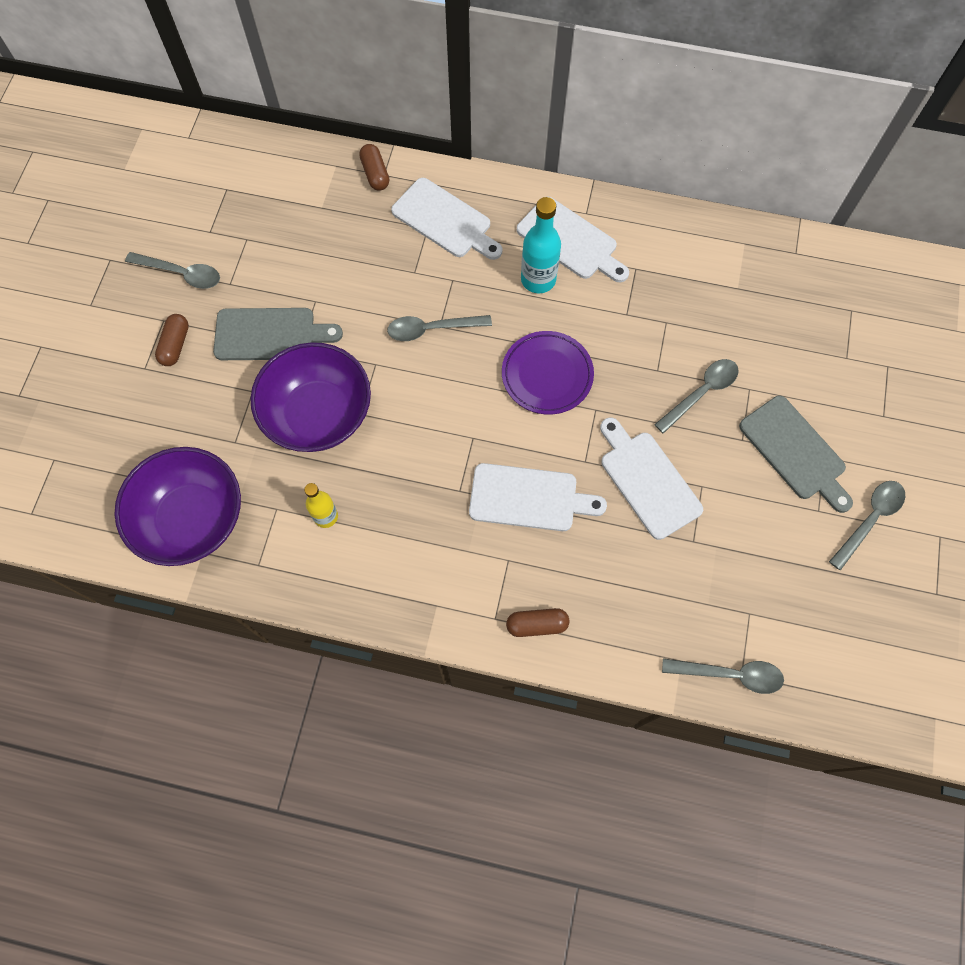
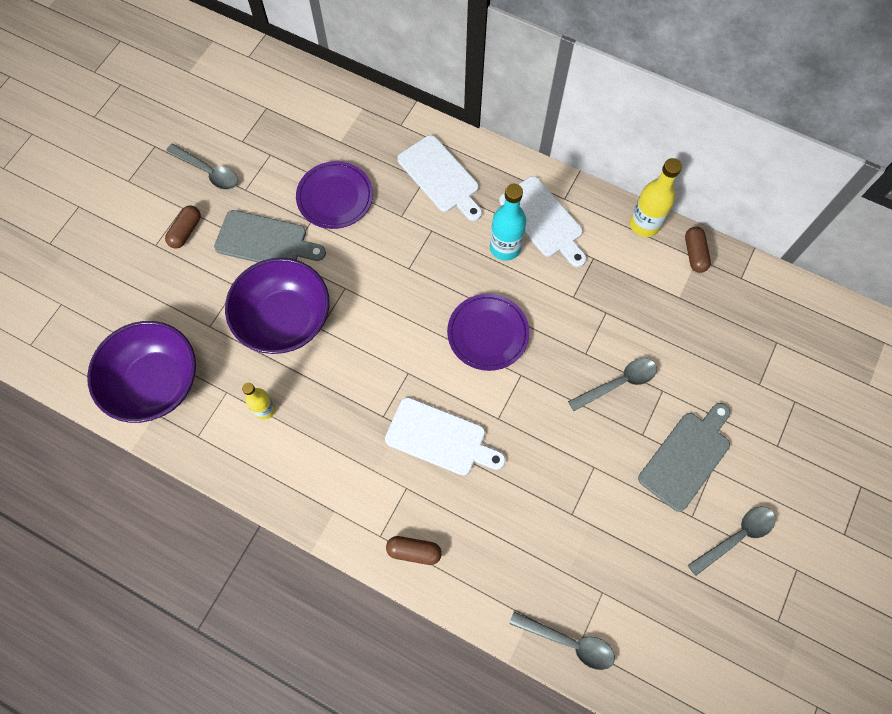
camera: 15 degrees right, 0 degrees up
brown capsule [359,144,389,191] -> brown capsule moved to [685,227,711,273]
grey spoon [387,315,492,341] -> none
white cutting board [600,417,703,540] -> none
grey cutting board [739,396,853,513] -> grey cutting board turned 120 degrees counterclockwise [638,403,730,512]
none -> purple plate [296,161,373,229]
none -> yellow bottle [630,158,682,237]

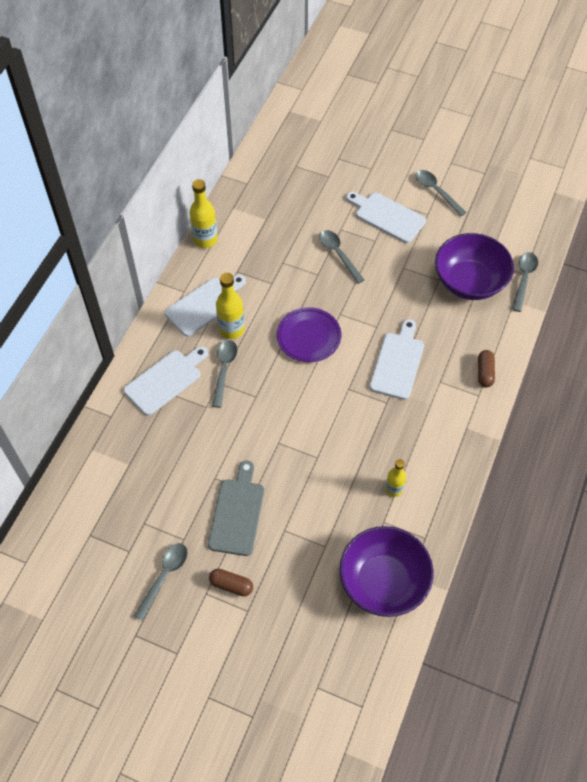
camera: 95 degrees left, 10 degrees down
purple bowl [225,258,330,354] -> purple bowl moved to [435,233,514,300]
purple plate [296,161,373,229] -> none
turquoise bottle [490,184,527,261] -> yellow bottle [216,273,245,339]
grey cutting board [638,403,730,512] -> white cutting board [346,192,426,243]
brown capsule [685,227,711,273] -> none
none -> grey spoon [212,340,238,408]

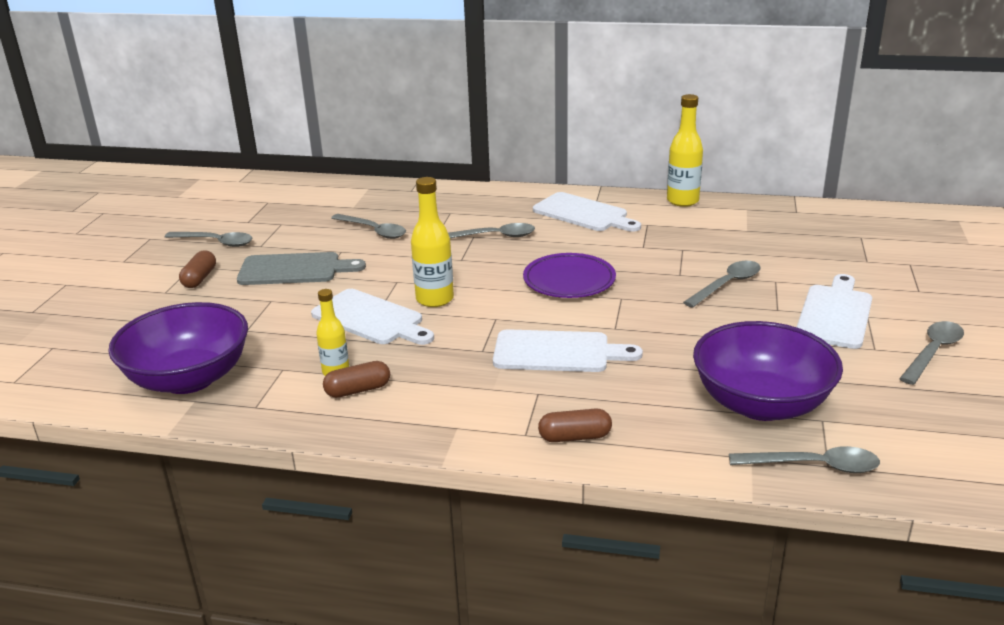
camera: 80 degrees right, 30 degrees down
white cutting board [124,346,208,415] -> white cutting board moved to [311,289,434,345]
yellow bottle [216,273,245,339] -> yellow bottle moved to [411,177,454,307]
none -> brown capsule [323,361,390,398]
none -> grey spoon [331,214,406,239]

